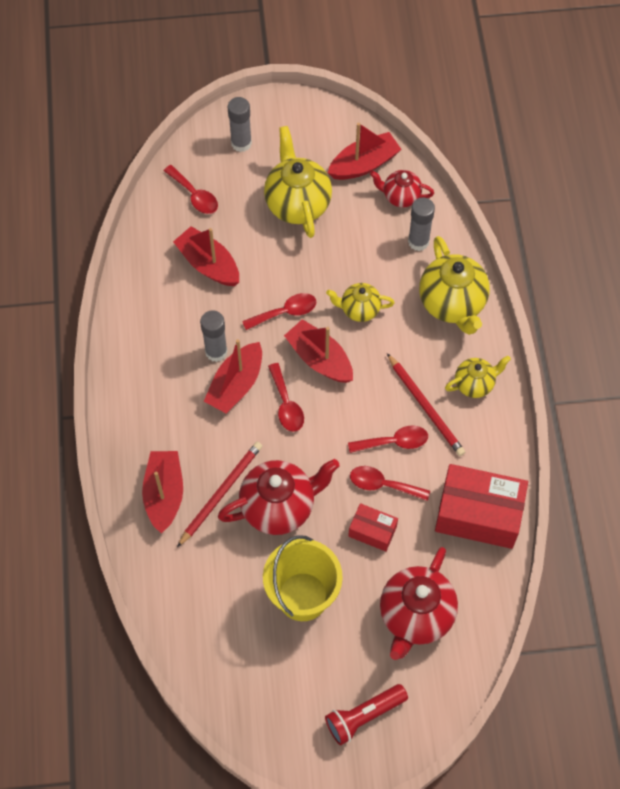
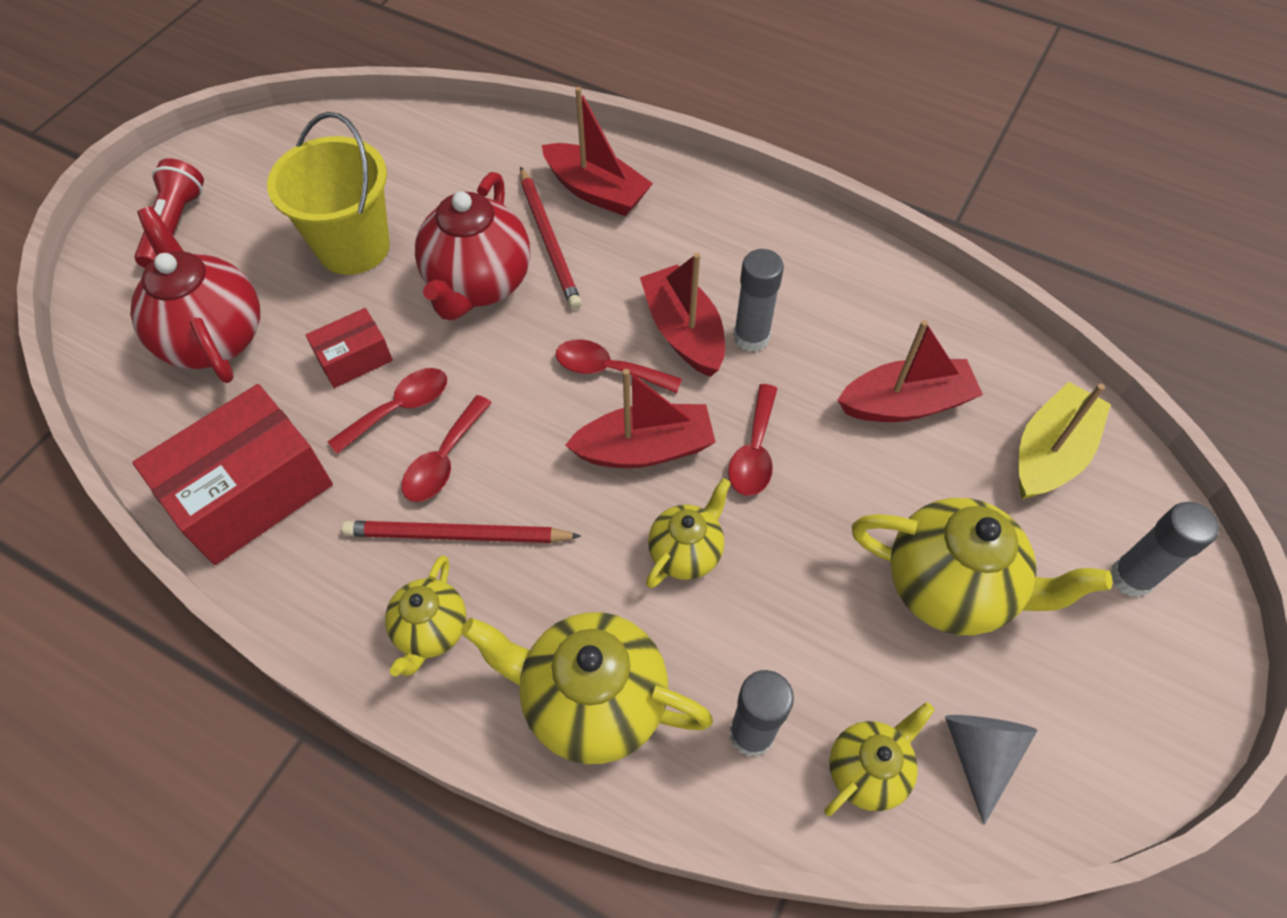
camera: 125 degrees right, 5 degrees down
red spoon [164,165,218,214] -> yellow boat [1019,382,1111,499]
red boat [328,123,402,180] -> grey cone [945,715,1038,825]
red teapot [370,170,434,207] -> yellow teapot [824,702,935,816]

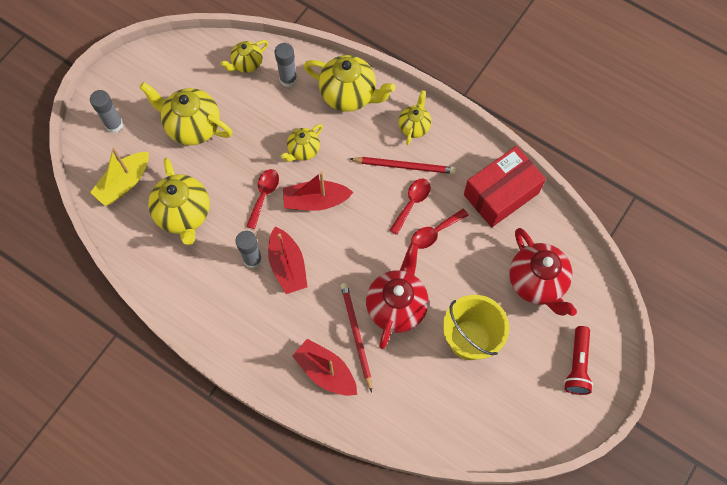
camera: 175 degrees left, 10 degrees up
red box [305,308,393,388] -> none
red spoon [556,339,682,393] -> none
red boat [838,320,983,422] -> yellow teapot [148,158,210,245]
grey cone [945,715,1038,825] -> none

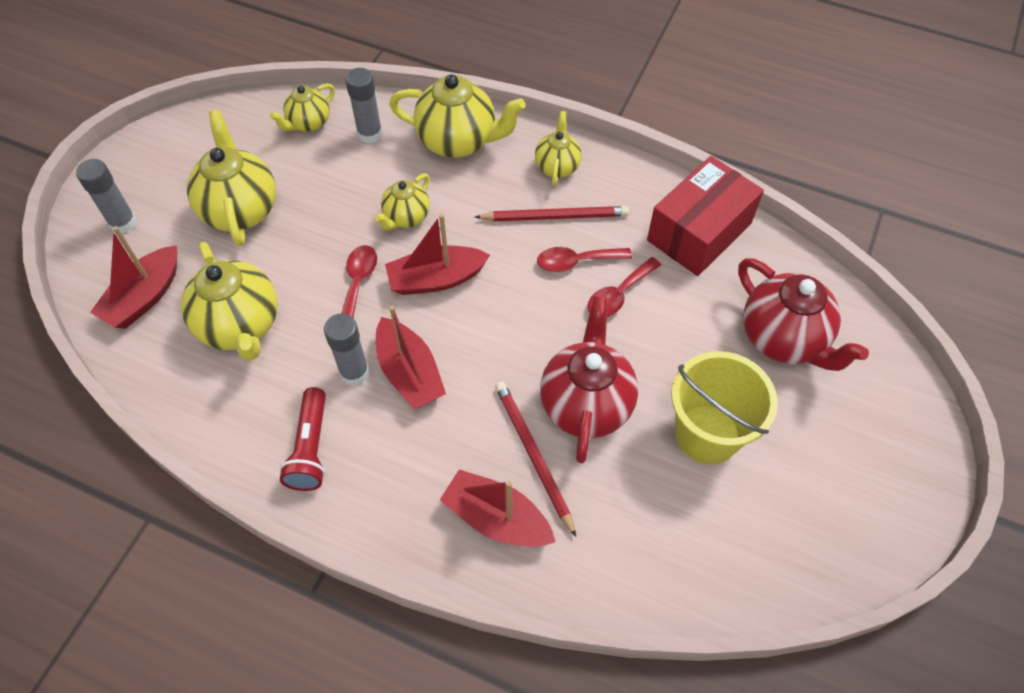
camera: 10 degrees left, 10 degrees down
yellow boat [90,148,149,206] -> red boat [90,226,177,329]
yellow teapot [139,82,233,145] -> yellow teapot turned 60 degrees clockwise [187,110,276,246]
red spoon [390,179,431,235] -> red spoon turned 120 degrees counterclockwise [537,247,632,272]
red flashlight [564,326,593,395] -> red flashlight moved to [280,387,326,491]

